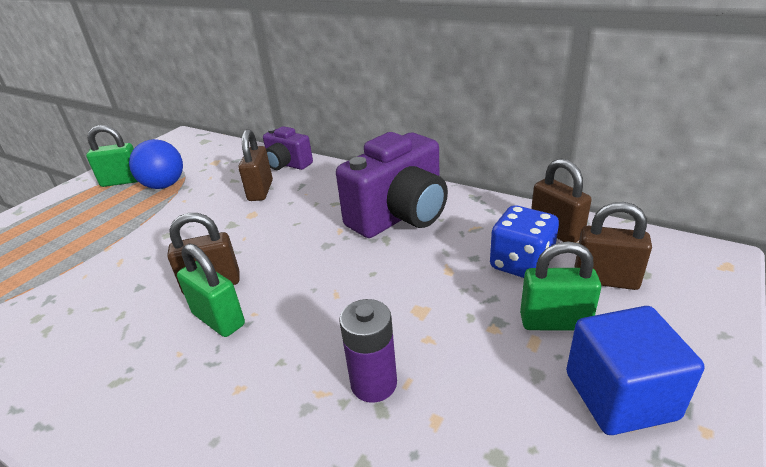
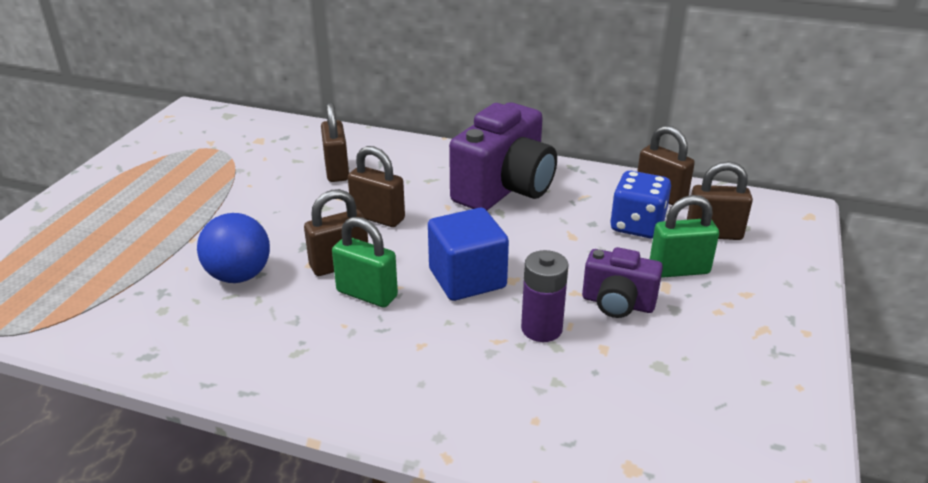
camera: 15 degrees left, 0 degrees up
green padlock [86,125,138,187] -> none
blue ball [129,139,183,189] -> blue ball moved to [197,213,270,283]
purple camera [263,126,313,170] -> purple camera moved to [582,247,663,318]
blue cube [566,306,704,435] -> blue cube moved to [428,208,509,301]
none -> brown padlock [348,146,405,227]

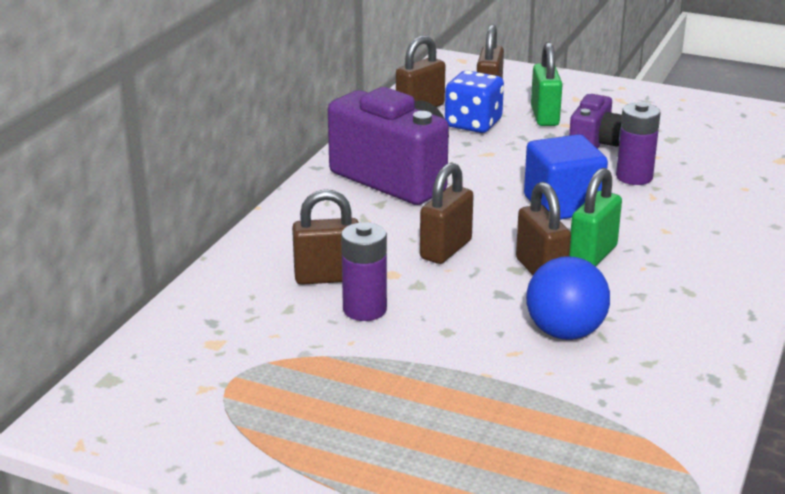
camera: 85 degrees left, 5 degrees down
none -> purple battery [341,222,387,321]

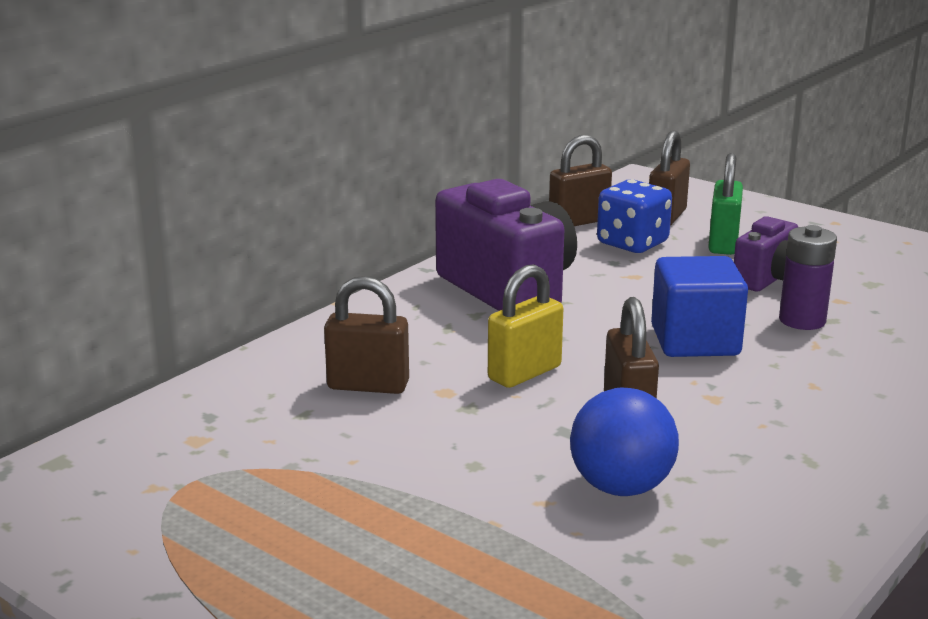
camera: 15 degrees right, 5 degrees down
purple battery [341,222,387,321] -> none
brown padlock [420,162,474,264] -> yellow padlock [488,264,563,388]
green padlock [569,168,622,267] -> none

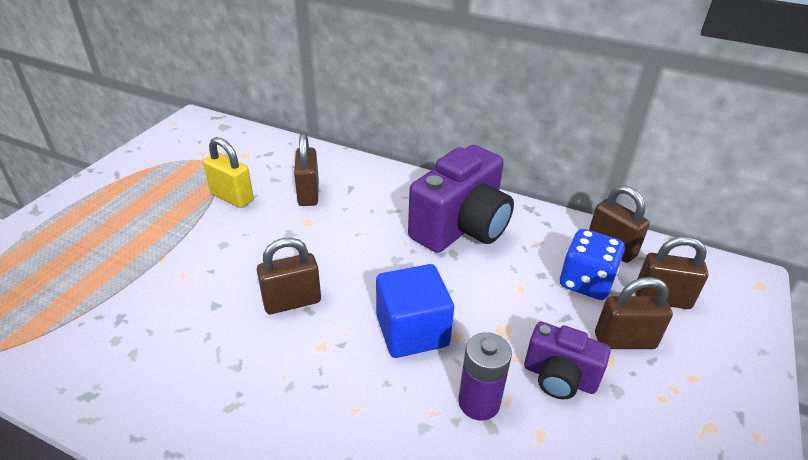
camera: 75 degrees right, 15 degrees up
yellow padlock [488,264,563,388] -> yellow padlock moved to [203,137,254,208]
blue ball [570,387,679,496] -> none
green padlock [708,153,743,255] -> brown padlock [595,277,673,349]

